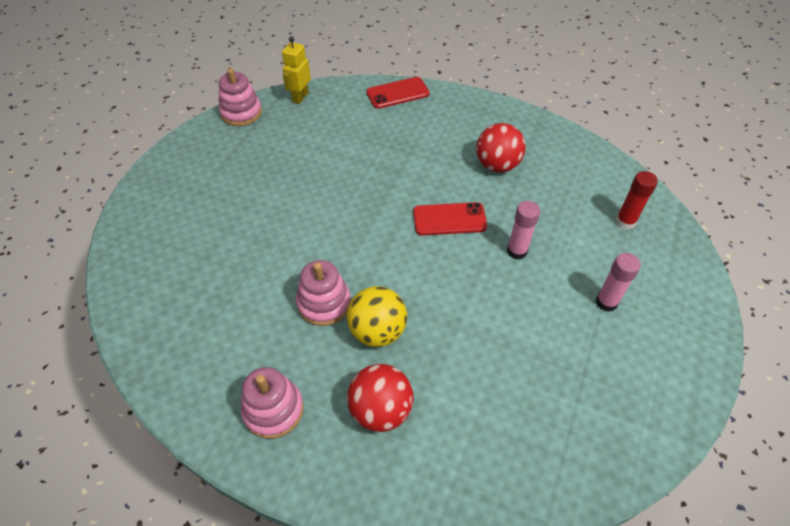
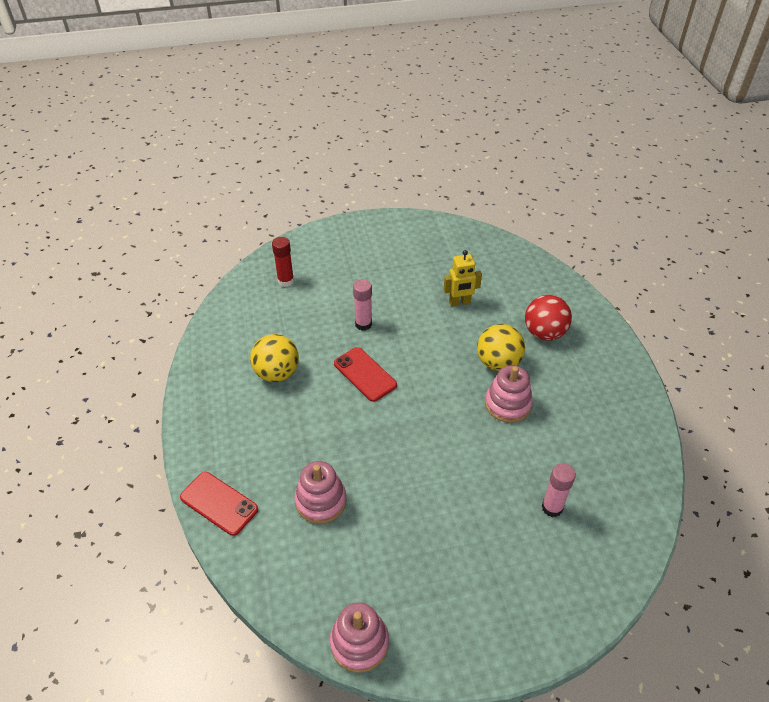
camera: 125 degrees left, 5 degrees down
pink stacking toy [241,367,304,439] -> pink stacking toy moved to [294,461,347,524]
yellow robot [282,36,311,104] -> yellow robot moved to [444,250,482,307]
red ball [476,123,526,172] -> yellow ball [250,334,299,382]
pink glue stick [596,253,641,312] -> pink glue stick moved to [542,463,576,517]

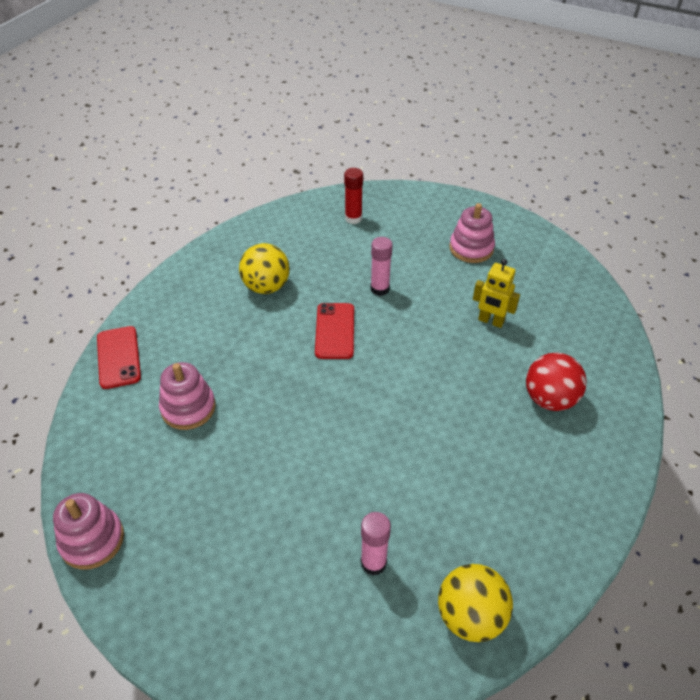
camera: 40 degrees right, 0 degrees up
yellow ball [477,324,525,371] -> yellow ball moved to [438,564,513,642]
pink stacking toy [485,365,533,423] -> pink stacking toy moved to [449,203,495,263]

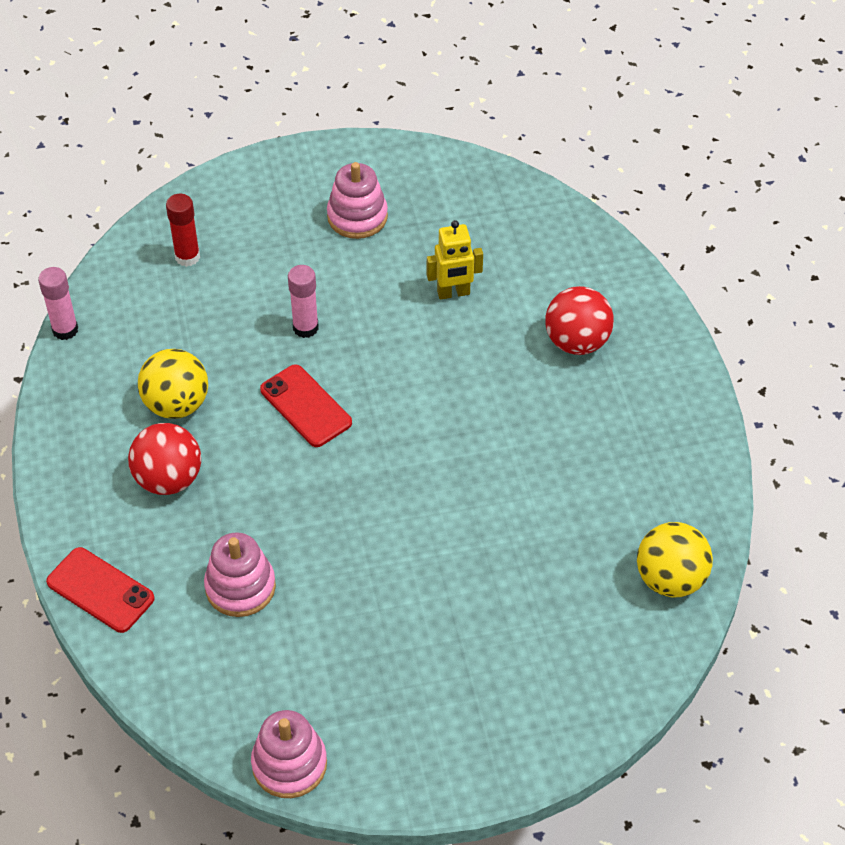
camera: 40 degrees left, 5 degrees up
pink glue stick [361,512,391,576] -> pink glue stick moved to [38,267,78,340]
none -> red ball [128,423,201,495]

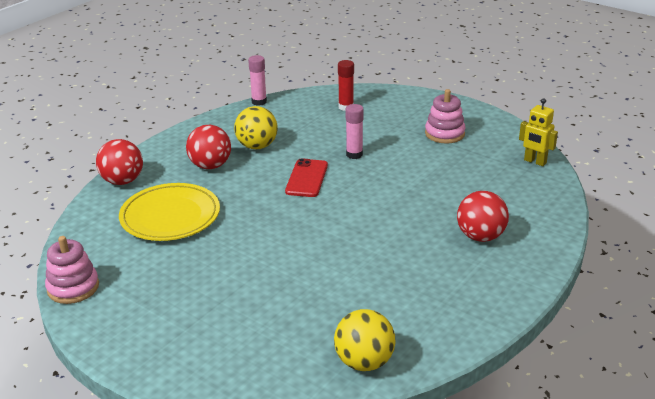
camera: 50 degrees right, 20 degrees down
red phone [46,547,155,633] -> red ball [96,139,143,185]
pink stacking toy [204,532,276,617] -> yellow plate [119,183,220,241]
yellow robot [427,220,483,300] -> yellow robot moved to [519,98,558,166]

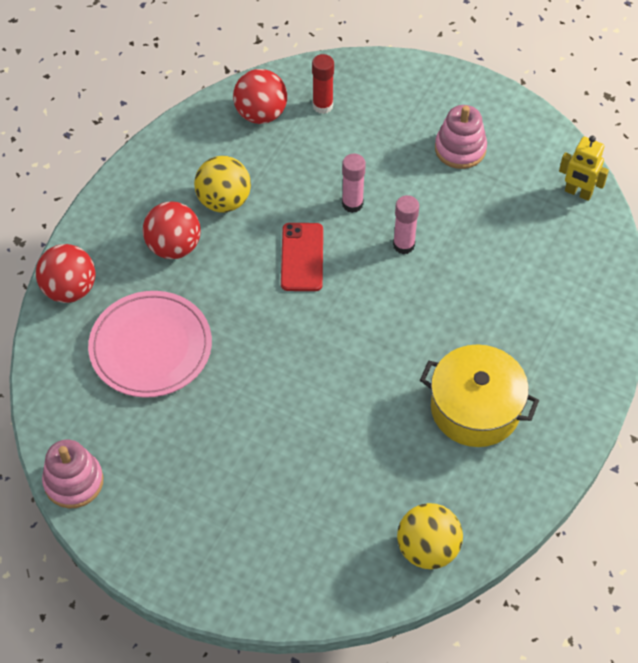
camera: 10 degrees left, 25 degrees up
yellow plate [119,183,220,241] -> pink plate [88,291,212,398]
pink glue stick [248,55,267,106] -> pink glue stick moved to [393,195,419,254]
red ball [457,191,509,242] -> red ball moved to [233,69,287,124]
none -> yellow pot [420,344,539,447]

